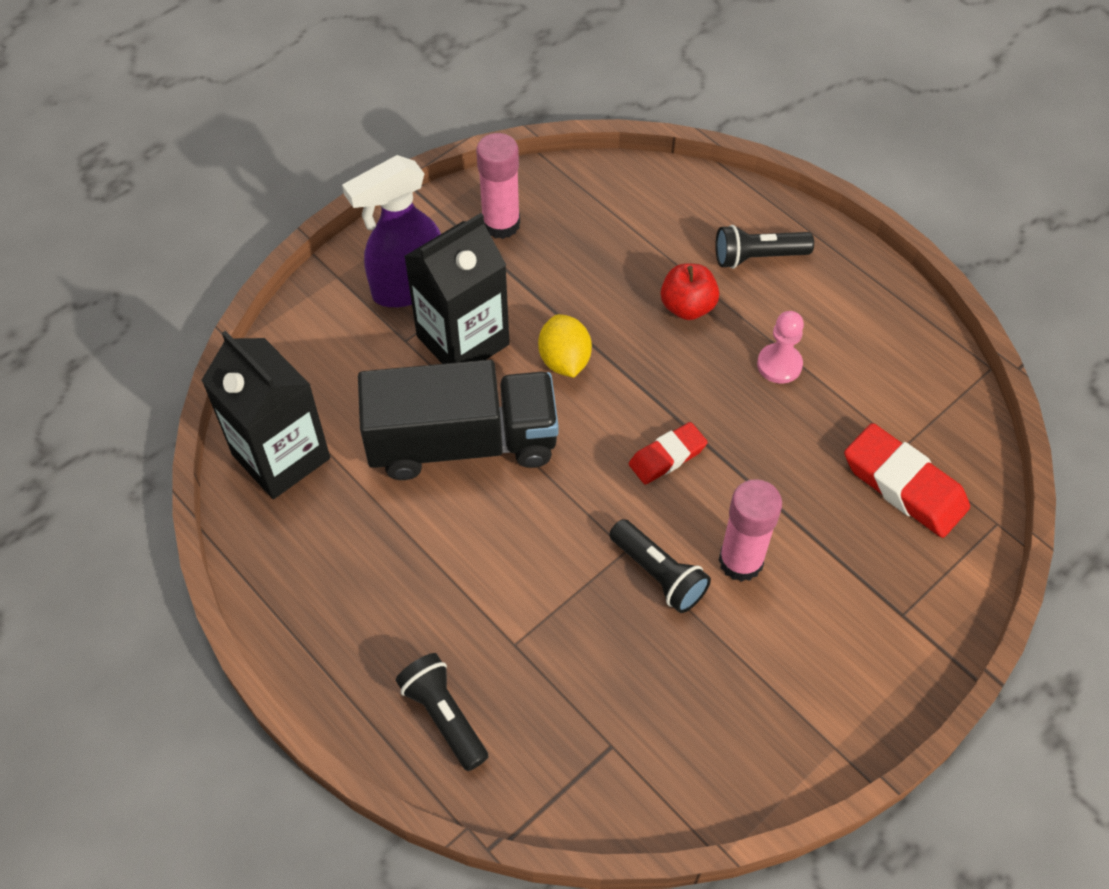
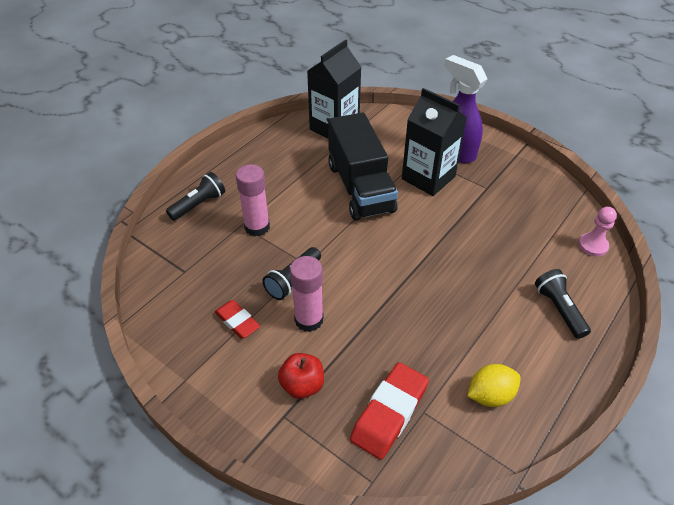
camera: 80 degrees right, 10 degrees down
pink glue stick [476,133,520,239] -> pink glue stick moved to [236,164,270,236]
yellow lemon [538,314,592,378] -> yellow lemon moved to [467,364,521,407]
red eraser [629,422,708,485] -> red eraser moved to [215,300,260,339]
red apple [661,263,719,320] -> red apple moved to [278,353,324,399]
pink pawn [757,311,804,384] -> pink pawn moved to [579,207,617,257]

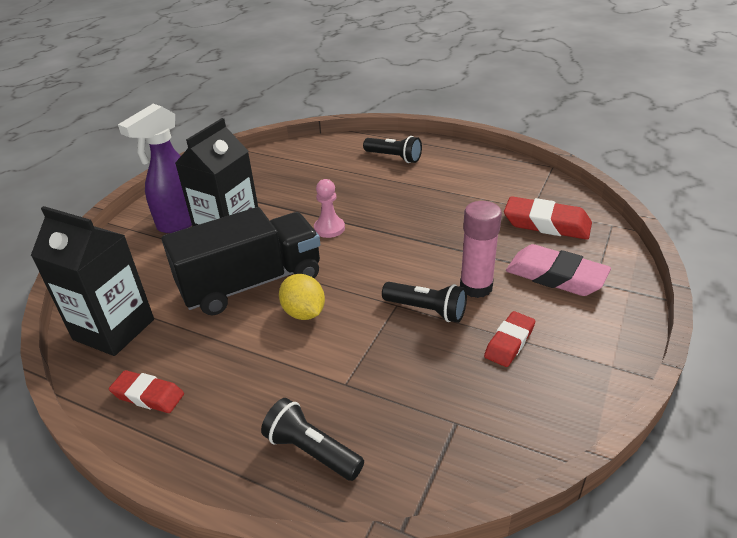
camera: 100 degrees left, 10 degrees down
pink glue stick [236,164,270,236] -> none
red apple [278,353,324,399] -> pink eraser [506,244,611,296]
yellow lemon [467,364,521,407] -> yellow lemon moved to [279,274,325,320]
black flashlight [535,269,591,339] -> black flashlight turned 120 degrees counterclockwise [363,136,422,163]
pink pawn [579,207,617,257] -> pink pawn moved to [314,179,345,238]
none -> red eraser [109,370,184,413]

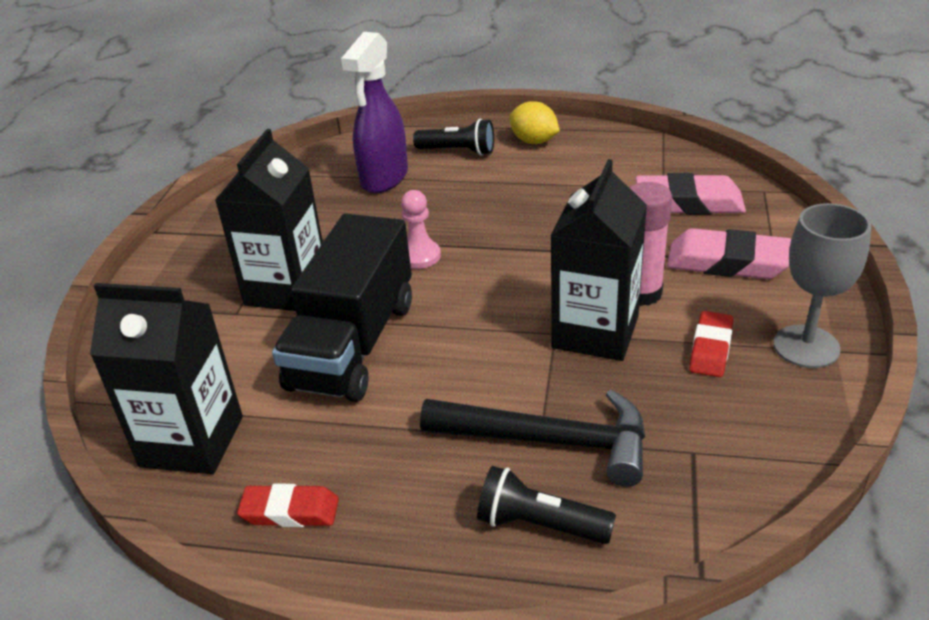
camera: 15 degrees left, 0 degrees up
purple spray bottle [118,104,192,233] -> purple spray bottle moved to [340,32,408,193]
black truck [162,207,320,315] -> black truck turned 150 degrees clockwise [272,214,412,402]
yellow lemon [279,274,325,320] -> yellow lemon moved to [509,101,560,144]
black flashlight [382,282,467,323] -> black carton [551,159,647,361]
red eraser [504,196,592,240] -> pink eraser [636,173,746,215]
none -> black hammer [420,390,645,487]
none -> grey goblet [773,203,871,368]

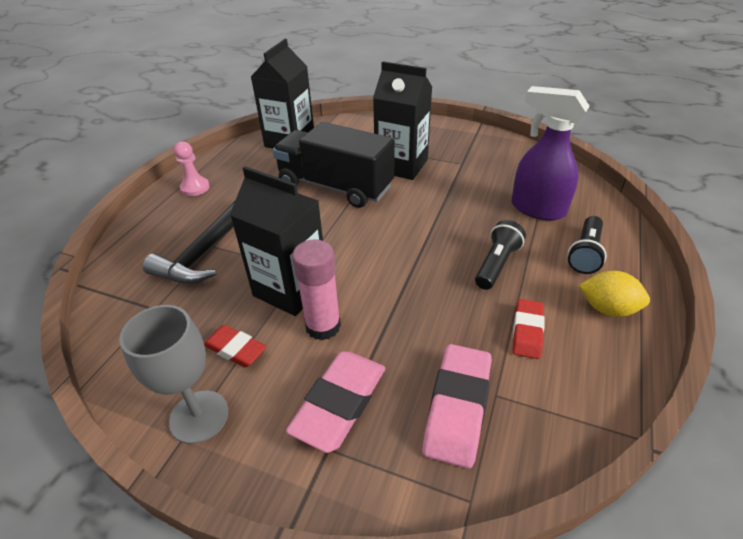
camera: 100 degrees right, 5 degrees up
red eraser [237,484,339,527] -> red eraser moved to [513,299,545,359]
pink pawn [401,190,441,269] -> pink pawn moved to [174,142,210,196]
black flashlight [477,466,616,544] -> black flashlight moved to [475,220,526,290]
yellow lemon [509,101,560,144] -> yellow lemon turned 60 degrees clockwise [579,271,650,317]

